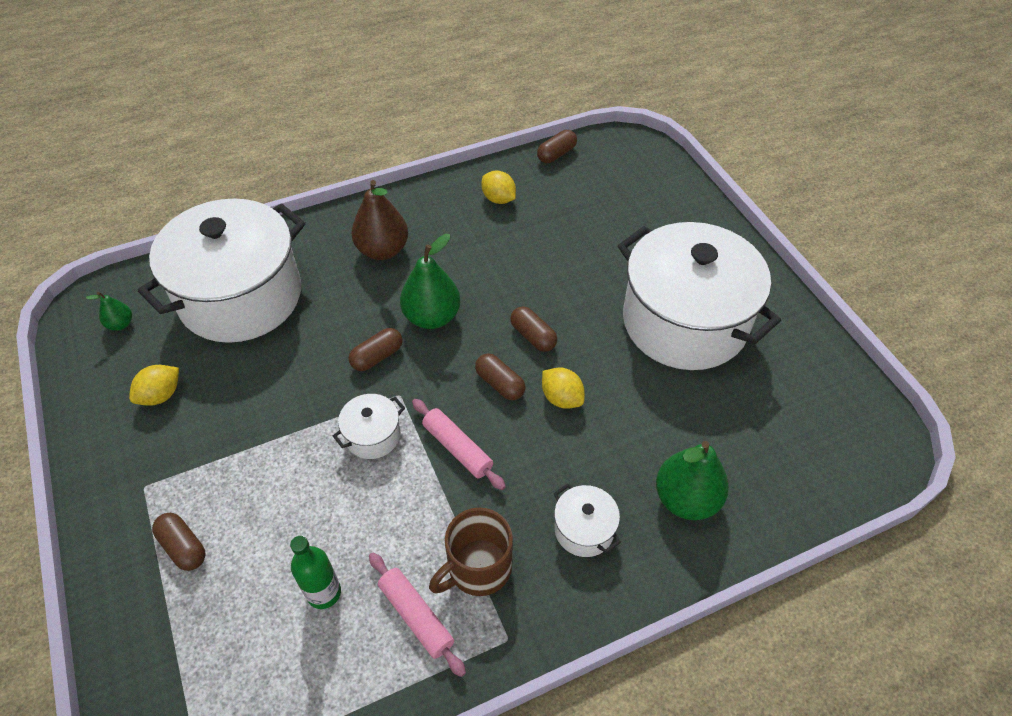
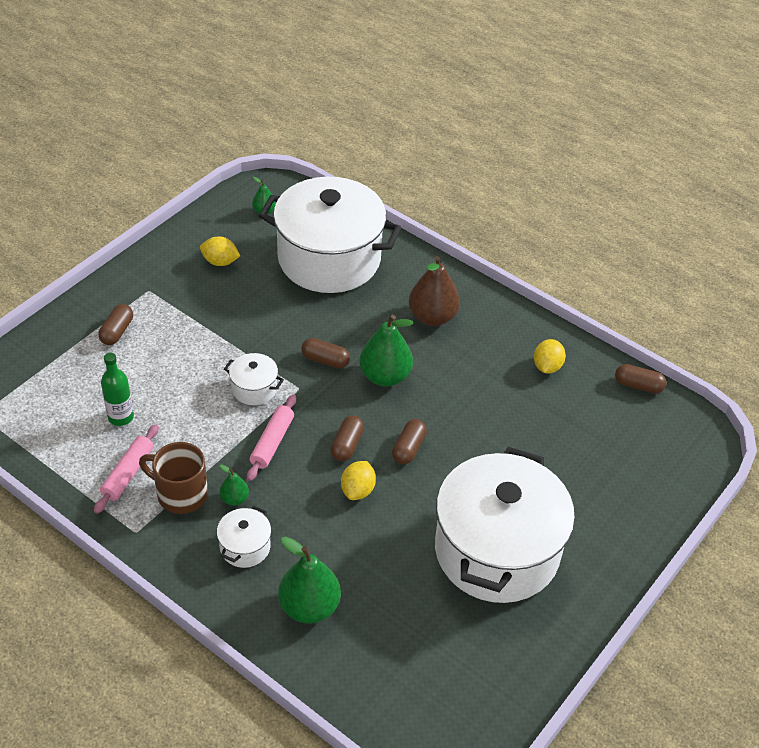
camera: 60 degrees right, 5 degrees down
none -> green pear [219,464,249,506]

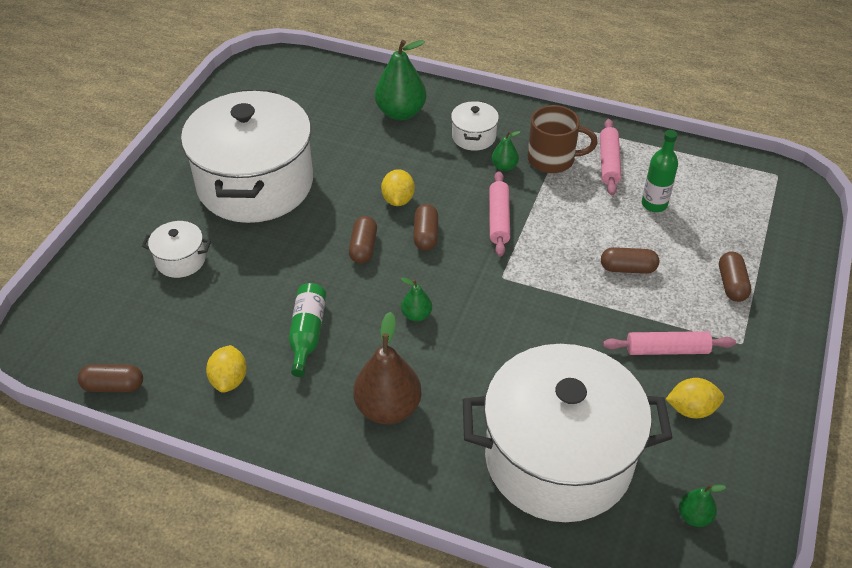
camera: 165 degrees right, 0 degrees up
white pot [224,353,284,405] -> white pot moved to [142,221,211,278]
brown capsule [301,338,350,368] -> brown capsule moved to [601,247,659,274]
green pear [359,315,413,387] -> green pear [401,278,432,321], size x0.50
none -> green bottle [289,283,326,377]
none -> pink rolling pin [603,331,736,355]

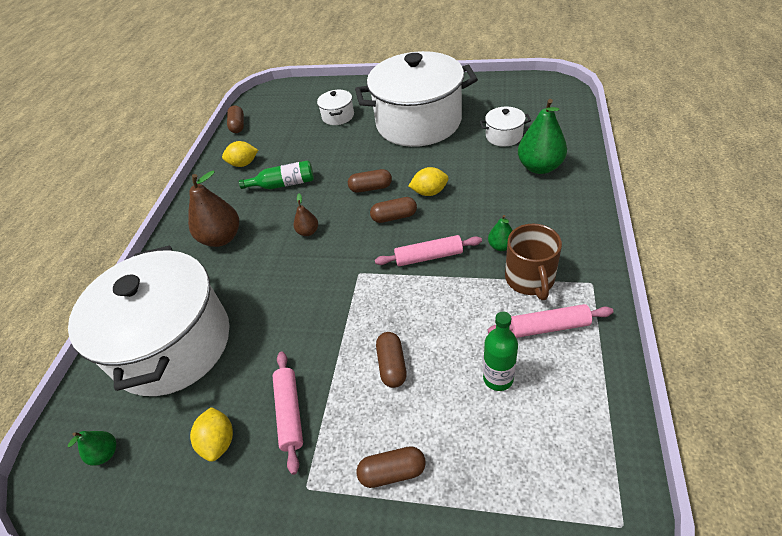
camera: 85 degrees right, 0 degrees up
green pear [401,278,432,321] -> brown pear [294,193,318,236]
white pot [451,101,499,151] -> white pot moved to [480,107,531,147]

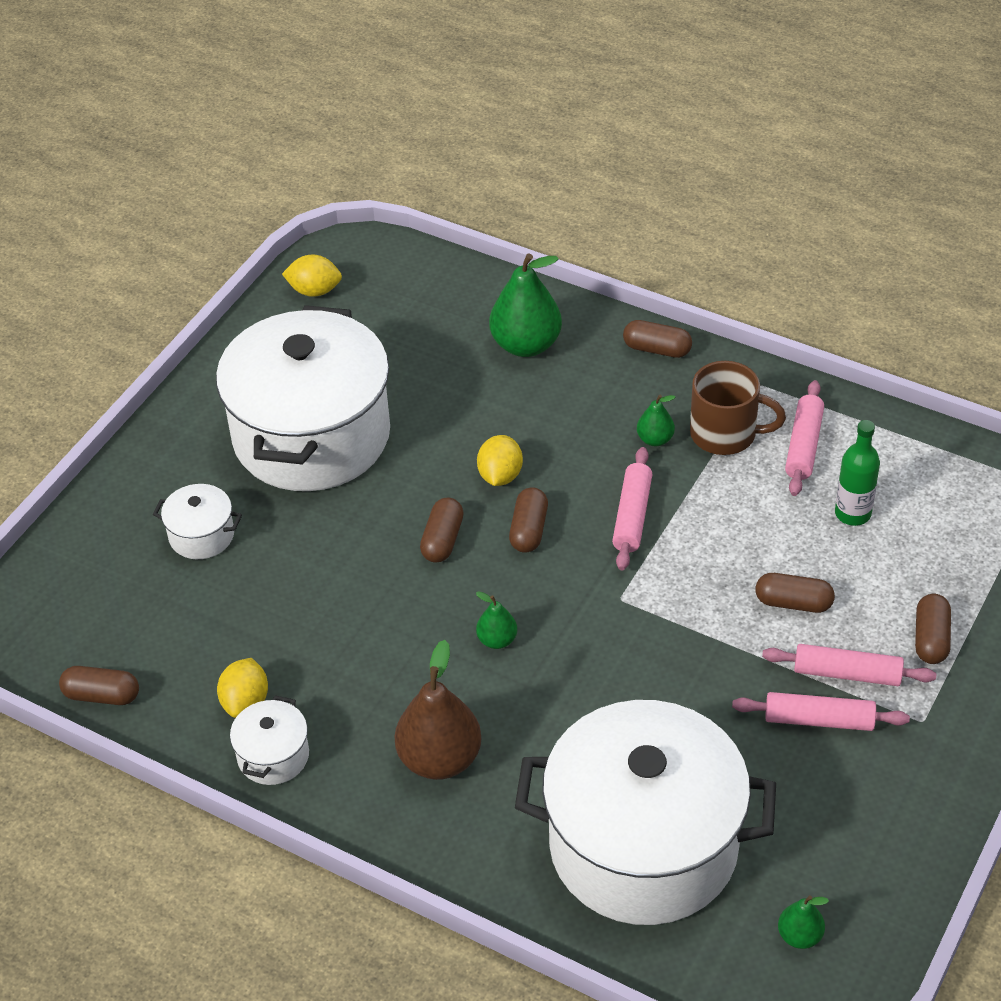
camera: 75 degrees left, 0 degrees up
yellow lemon [190,407,233,462] -> yellow lemon moved to [282,255,342,297]
green bottle [239,160,314,189] -> none
brown pear [294,193,318,236] -> green pear [476,591,517,649]
white pot [480,107,531,147] -> white pot moved to [230,695,309,785]
none -> brown capsule [623,320,692,358]
none -> pink rolling pin [762,644,936,686]

